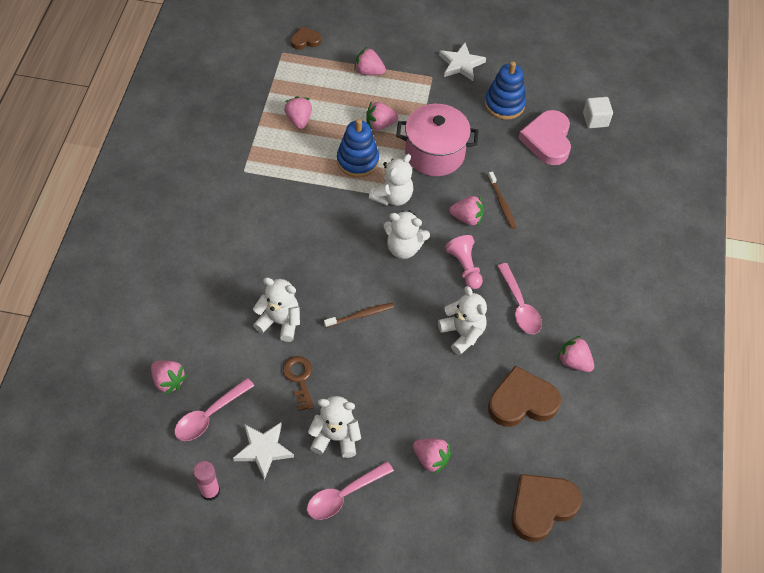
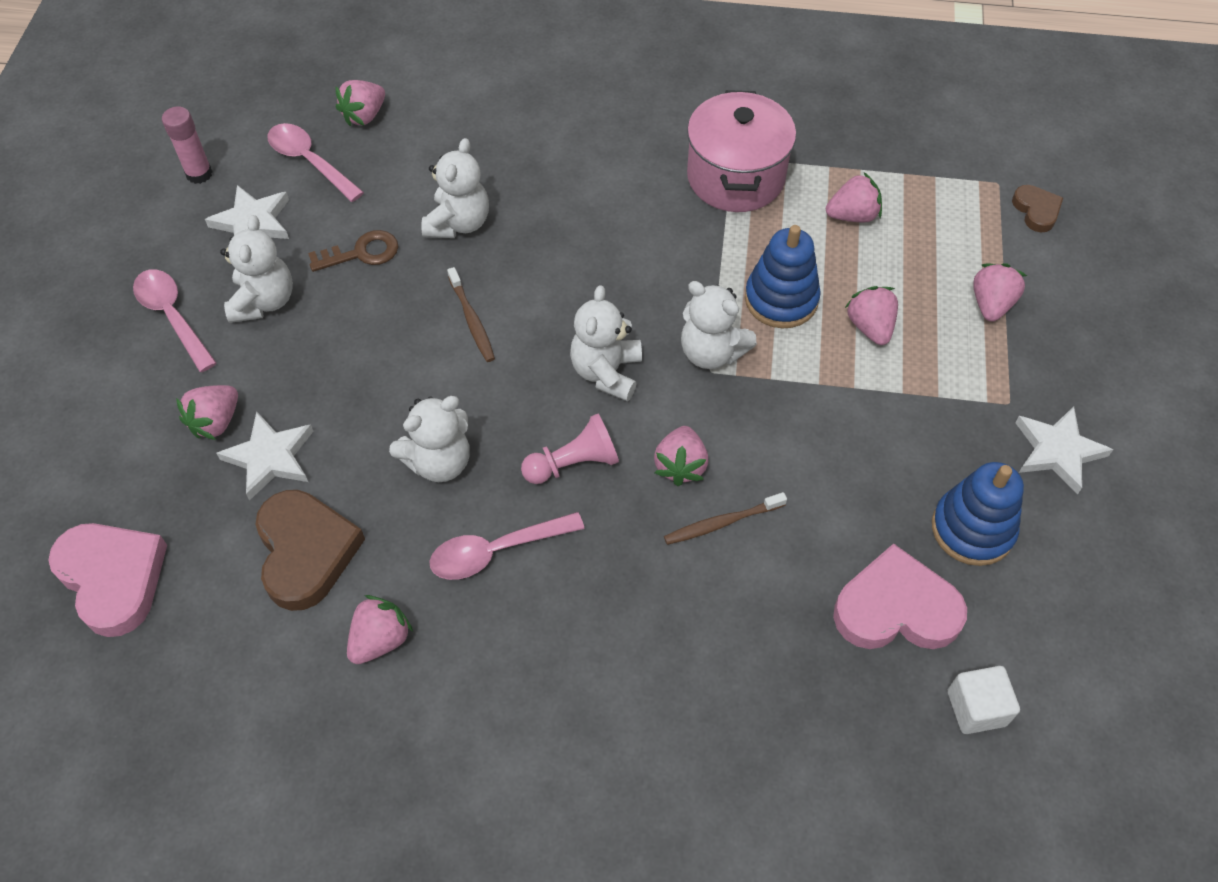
camera: 90 degrees right, 0 degrees up
pink pot [396,104,479,176] -> pink pot moved to [687,90,796,212]
brown heart [511,474,582,542] -> pink heart [48,523,167,637]
none -> white star [216,411,314,501]

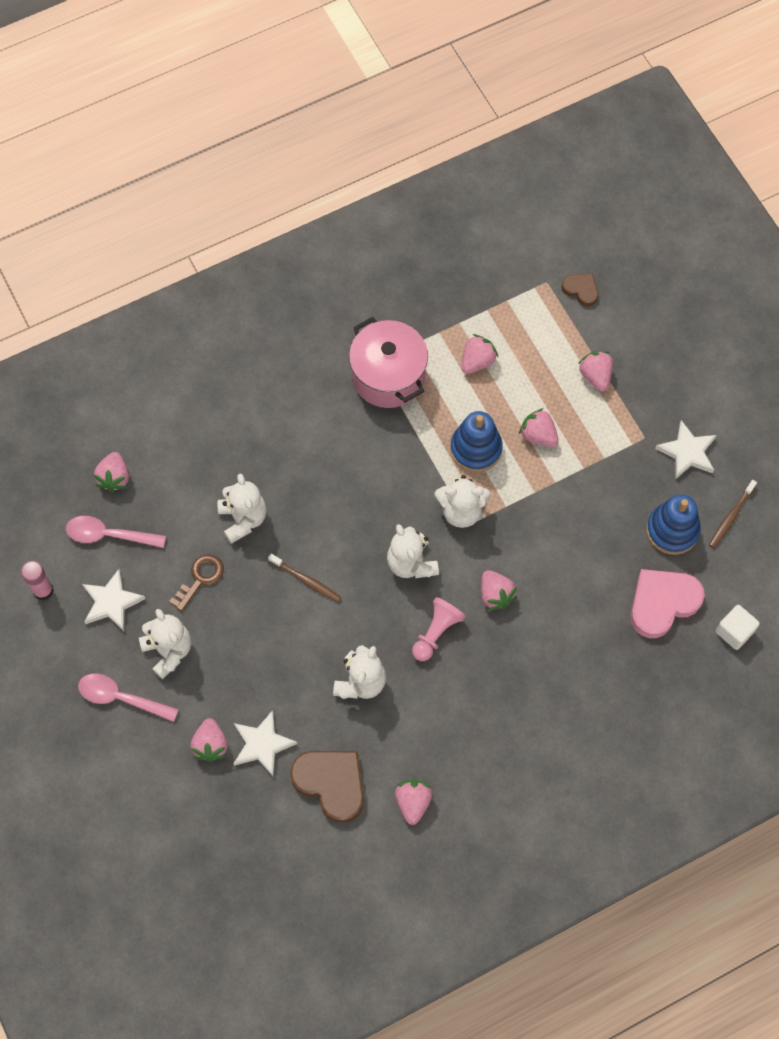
camera: 35 degrees left, 10 degrees up
pink heart [48,523,167,637] -> none
pink spoon [429,512,585,580] -> none
brown toothbrush [664,492,787,545] -> brown toothbrush moved to [709,480,757,548]

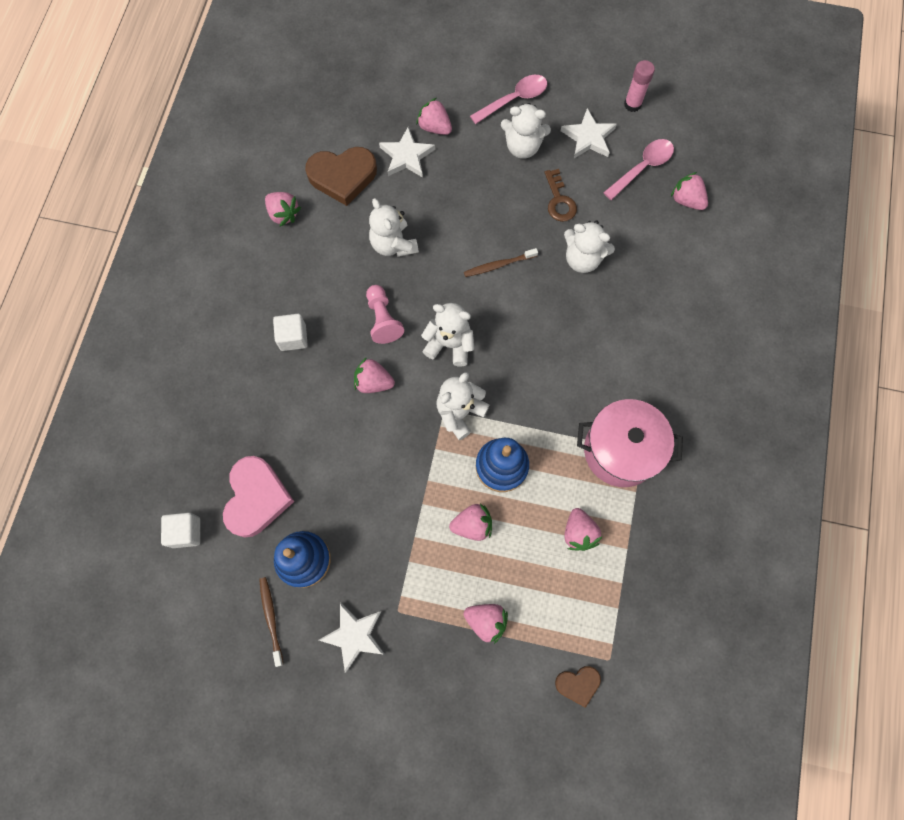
camera: 130 degrees right, 5 degrees up
none -> white cube [273,314,308,351]

